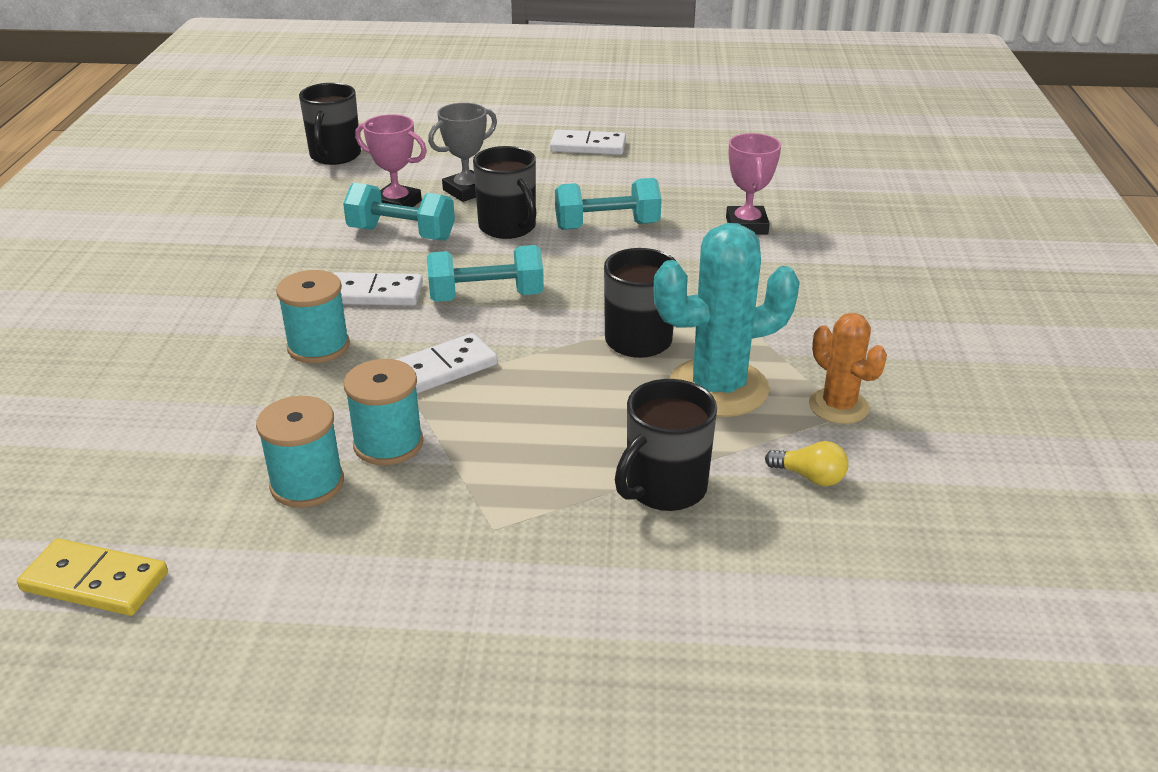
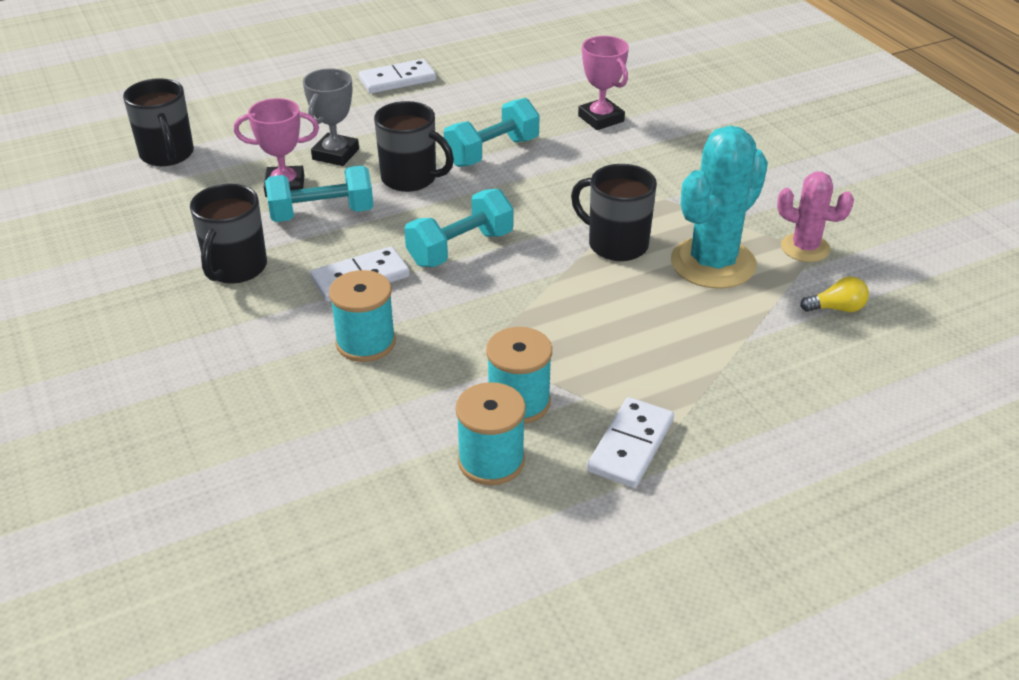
camera: 30 degrees left, 5 degrees up
yellow domino [17,538,168,616] -> none
white domino [396,333,498,393] -> white domino moved to [587,397,674,488]
black mug [615,379,717,511] -> black mug moved to [190,184,267,284]
orange cactus [809,313,887,424] -> pink cactus [777,171,854,262]

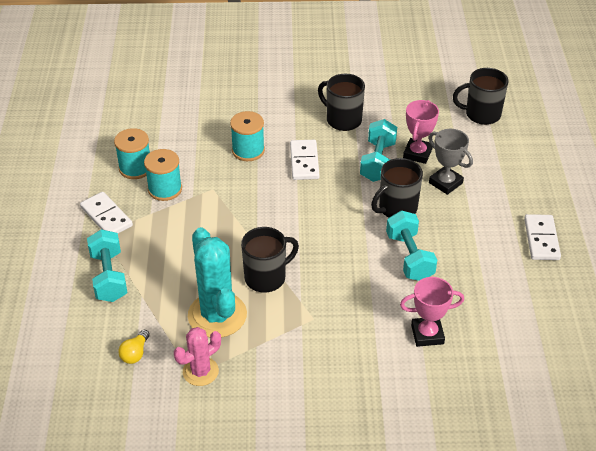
camera: 115 degrees right, 5 degrees up
turquoise dumbbell [404,189,513,267] -> turquoise dumbbell moved to [87,229,127,302]

